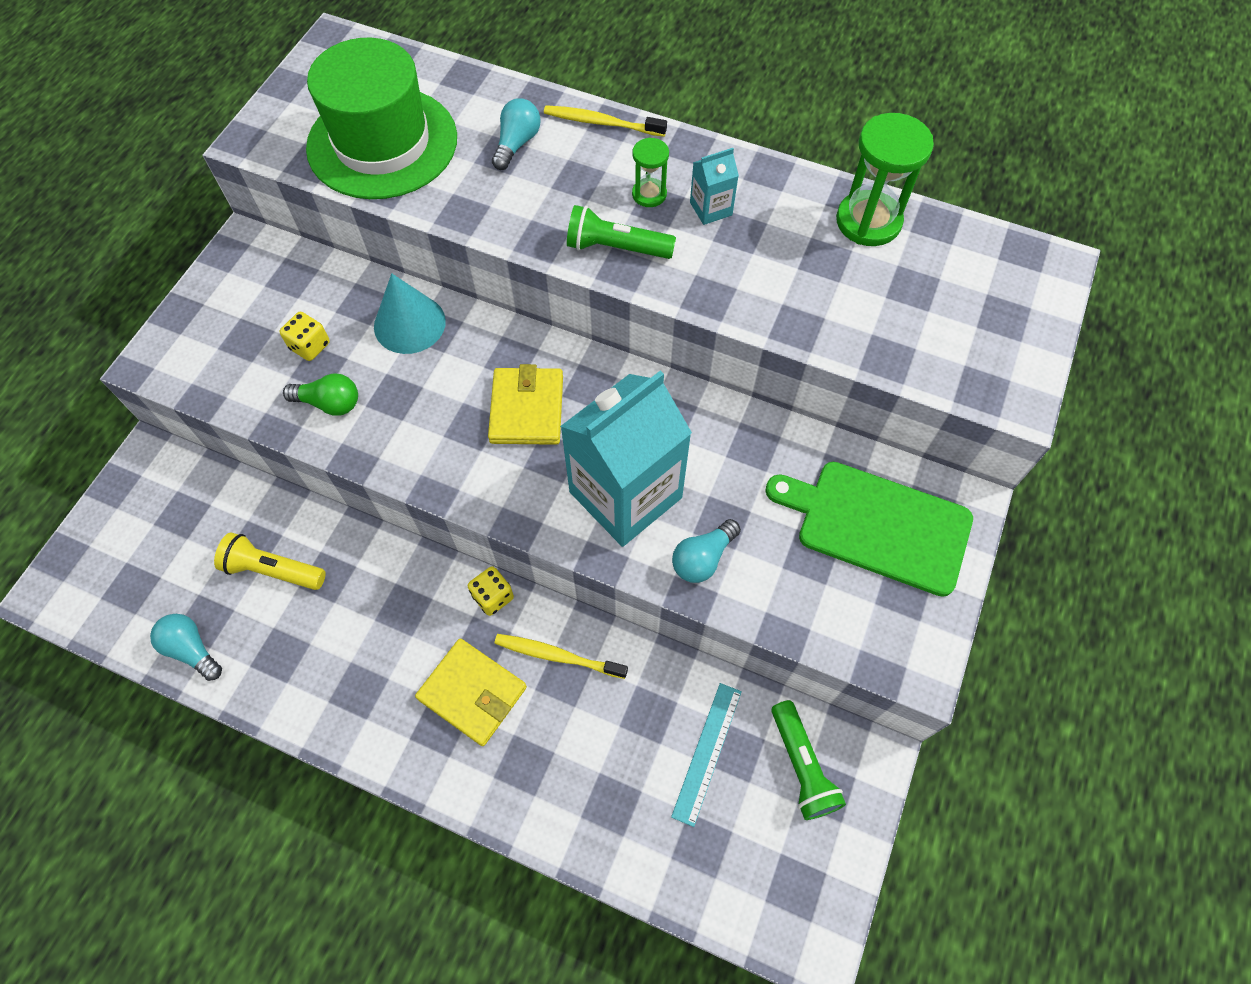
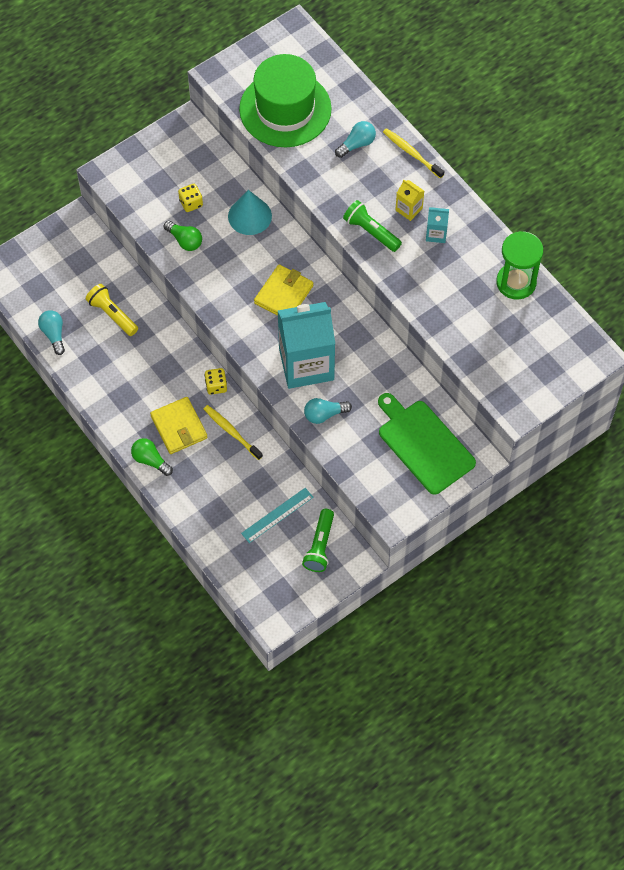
camera: 30 degrees right, 0 degrees up
green hourglass [632,138,669,207] -> yellow carton [395,180,424,221]
none -> green light bulb [131,438,173,476]

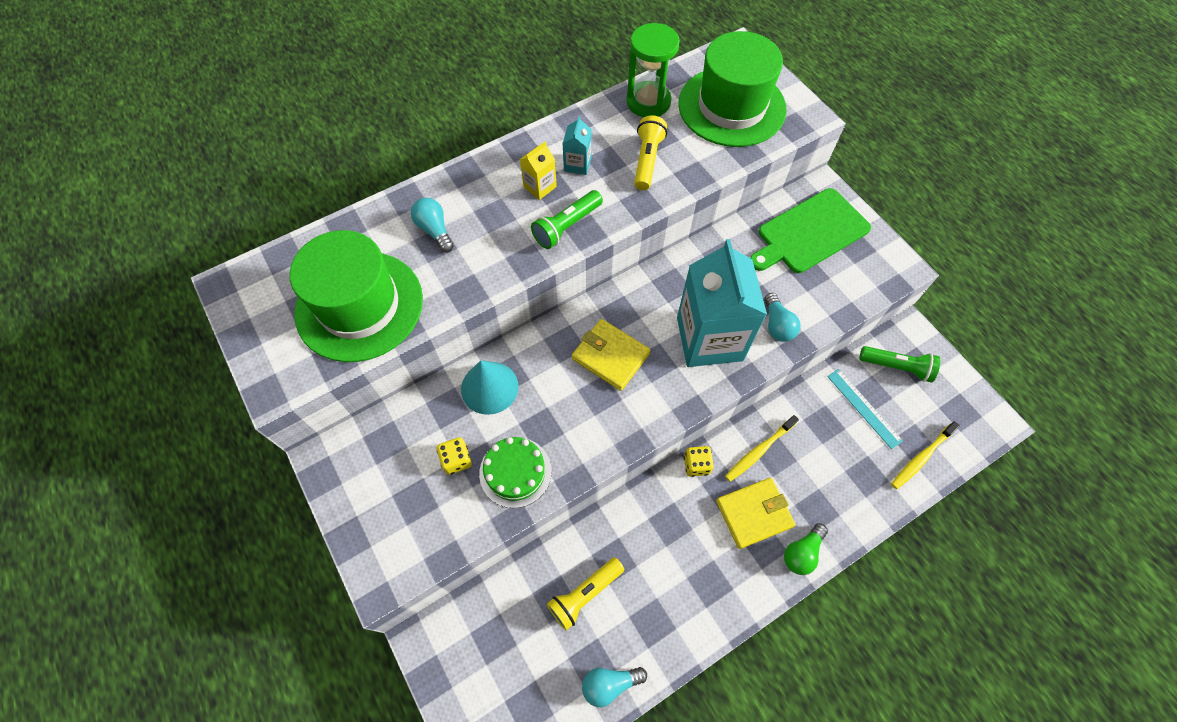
camera: 85 degrees left, 0 degrees up
green light bulb [163,221,202,251] -> green cake [479,437,552,508]
yellow toothbrush [383,128,445,179] -> yellow toothbrush moved to [891,421,960,489]
none -> yellow flashlight [634,115,667,190]
none -> green hat [678,31,787,147]

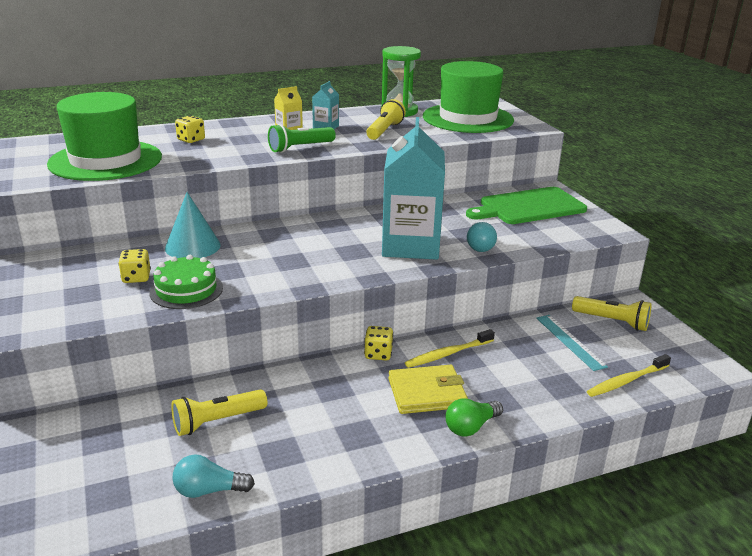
camera: 10 degrees right, 35 degrees down
turquoise light bulb [411,198,454,252] -> yellow dice [175,115,205,143]
yellow wallet [572,319,650,391] -> none
green flashlight [859,346,940,383] -> yellow flashlight [572,296,651,331]

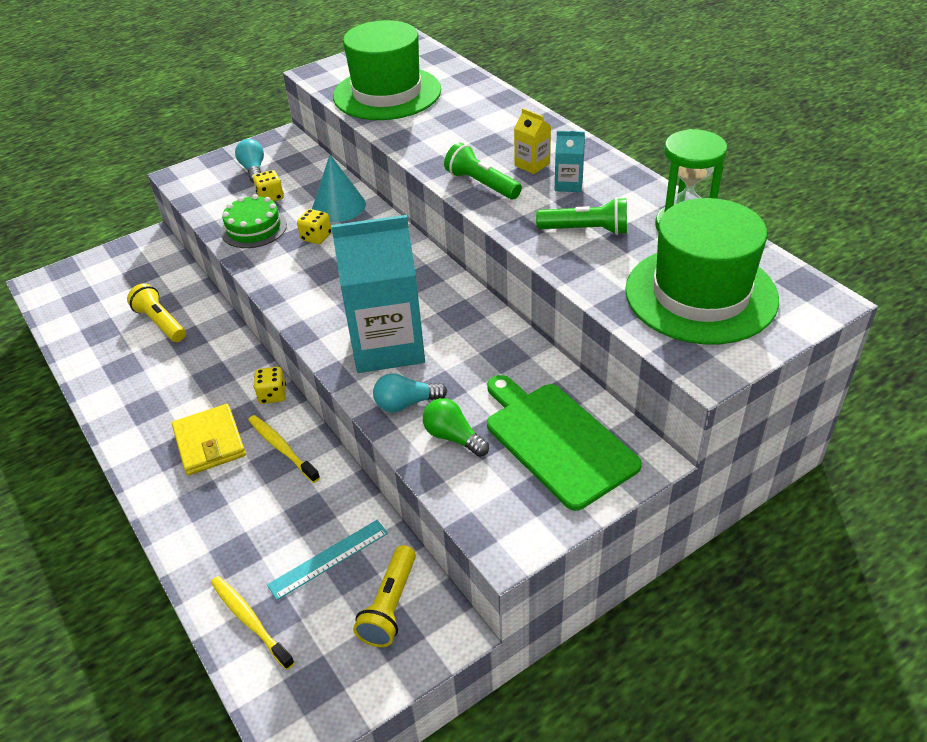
camera: 80 degrees right, 15 degrees up
turquoise light bulb [172,454,255,498] -> turquoise light bulb moved to [235,139,264,183]
yellow dice [175,115,205,143] -> yellow dice moved to [297,209,332,244]
yellow flashlight [366,99,406,140] -> green flashlight [536,197,627,235]
green light bulb [446,398,503,437] -> green light bulb moved to [423,398,489,457]

